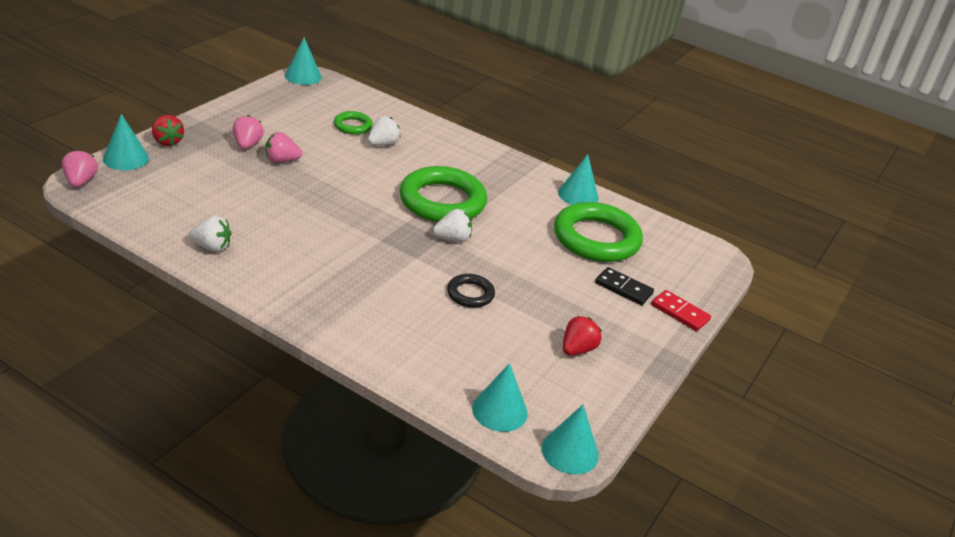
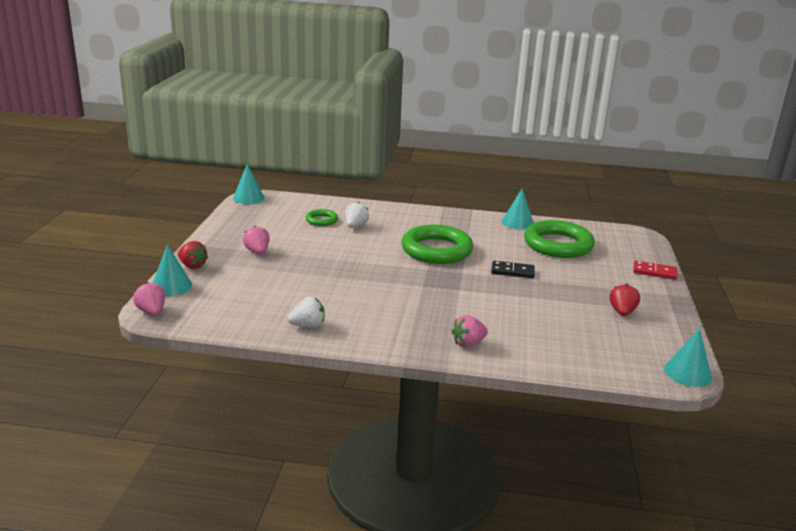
camera: 20 degrees left, 10 degrees down
pink strawberry [265,132,302,163] -> pink strawberry moved to [451,315,488,348]
white strawberry [433,209,472,242] -> none
black ring [447,274,495,308] -> none
turquoise cone [472,363,528,432] -> none
black domino [595,267,654,305] -> black domino moved to [491,261,535,278]

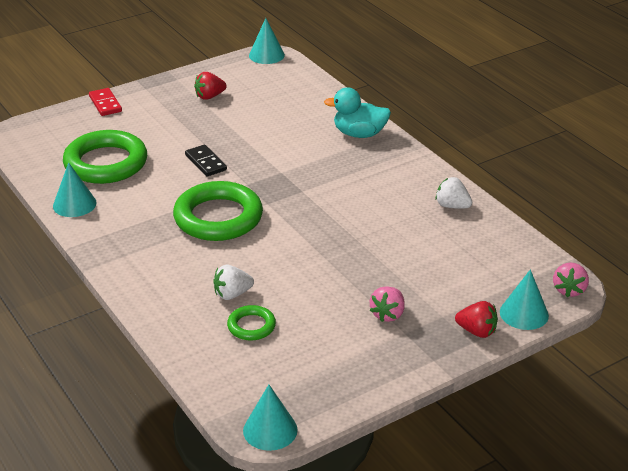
camera: 130 degrees left, 10 degrees up
red strawberry [178,241,208,269] -> red strawberry turned 120 degrees clockwise [455,301,498,338]
pink strawberry [451,315,488,348] -> turquoise duck [324,87,391,138]

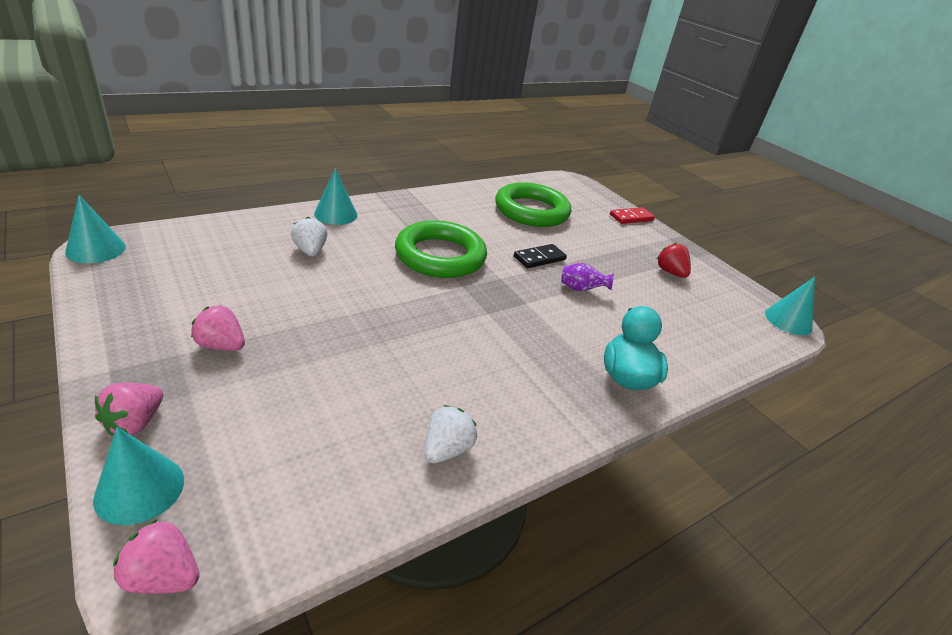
camera: 85 degrees right, 0 degrees up
turquoise cone [53,162,97,217] -> turquoise cone moved to [314,168,357,225]
green ring [227,305,276,341] -> none
red strawberry [455,301,498,338] -> pink strawberry [95,383,163,436]
none -> purple vase [561,263,614,291]

